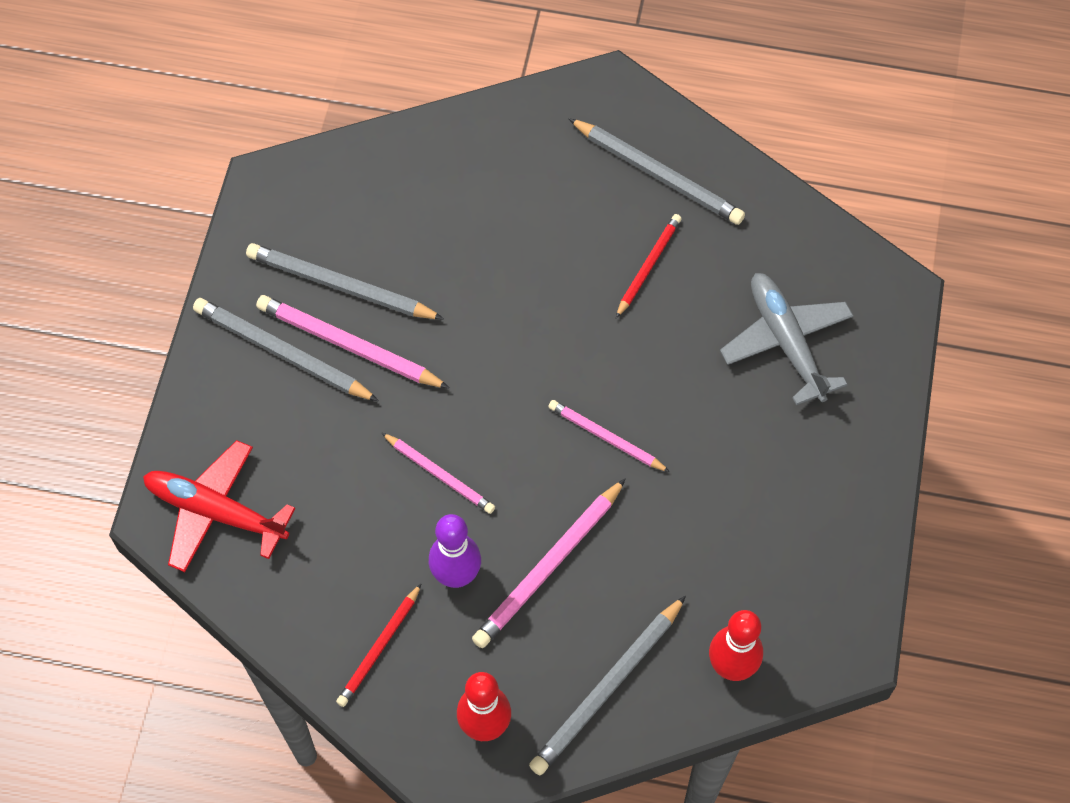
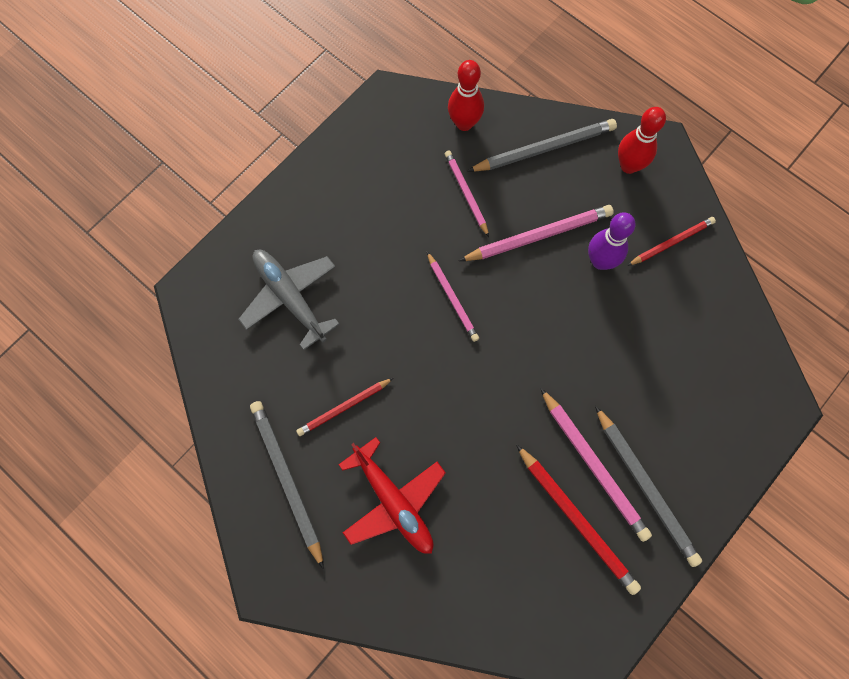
camera: 150 degrees left, 10 degrees up
red plane [143,440,295,572] -> red plane moved to [338,437,446,554]
grey pencil [246,243,444,319] -> red pencil [516,444,641,595]
pink pencil [382,433,495,514] -> pink pencil moved to [445,151,489,237]
grey plane [720,273,853,405] -> grey plane turned 135 degrees clockwise [239,250,339,350]

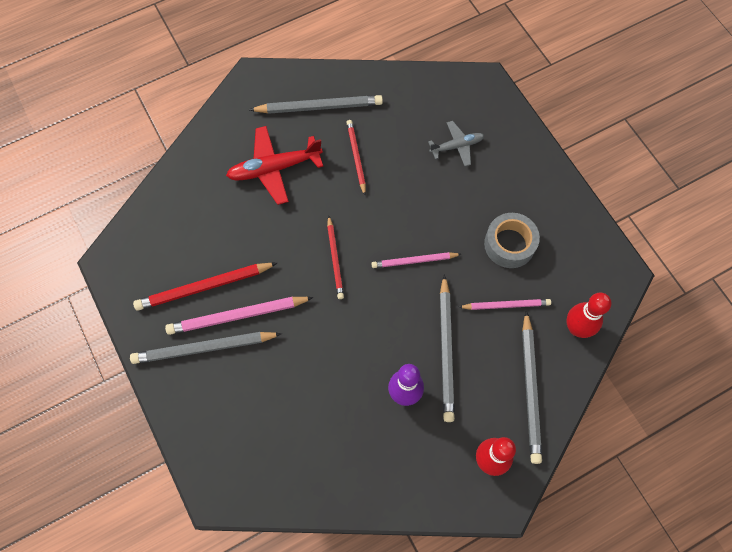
camera: 110 degrees right, 5 degrees down
grey plane [239,250,339,350] -> grey plane [428,121,485,166], size x0.60
pink pencil [459,205,614,261] -> grey pencil [440,274,455,422]
red pencil [627,217,716,266] -> red pencil moved to [327,215,344,299]
none -> grey tape [484,213,540,268]

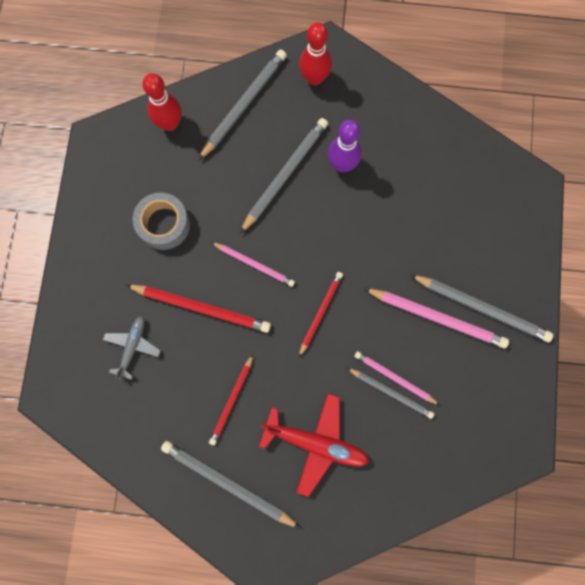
camera: 145 degrees left, 10 degrees up
red pencil [133,263,277,311] -> red pencil moved to [126,285,271,333]
grey plane [428,121,485,166] -> grey plane turned 90 degrees clockwise [103,316,161,380]
pink pencil [459,299,551,310] -> pink pencil moved to [354,351,440,405]
none -> grey pencil [347,368,434,419]

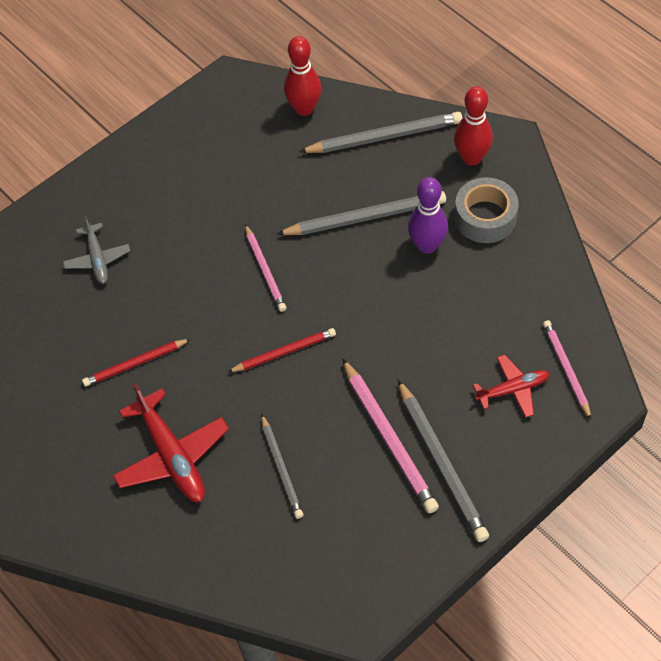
camera: 45 degrees right, 20 degrees down
grey plane [103,316,161,380] -> grey plane turned 105 degrees clockwise [63,216,130,284]
red pencil [126,285,271,333] -> none
grey tape [133,192,190,250] -> grey tape moved to [455,177,519,243]
grey pencil [161,441,300,528] -> none
pink pencil [354,351,440,405] -> pink pencil moved to [543,320,591,419]
none -> red plane [473,355,550,418]

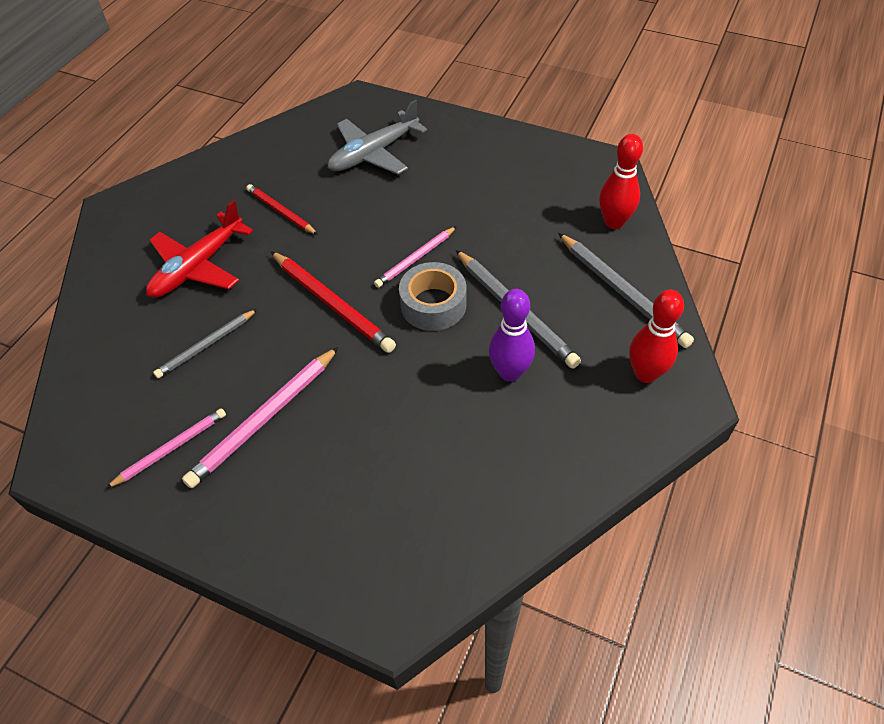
camera: 65 degrees right, 5 degrees down
grey plane [63,216,130,284] -> grey plane [328,100,427,174], size x1.67
red pencil [228,328,336,372] -> red pencil [271,251,396,353], size x1.59
grey pencil [398,380,489,542] -> none
grey tape [455,177,519,243] -> grey tape moved to [399,262,466,331]
red plane [473,355,550,418] -> none
pink pencil [543,320,591,419] -> pink pencil moved to [106,408,226,489]

